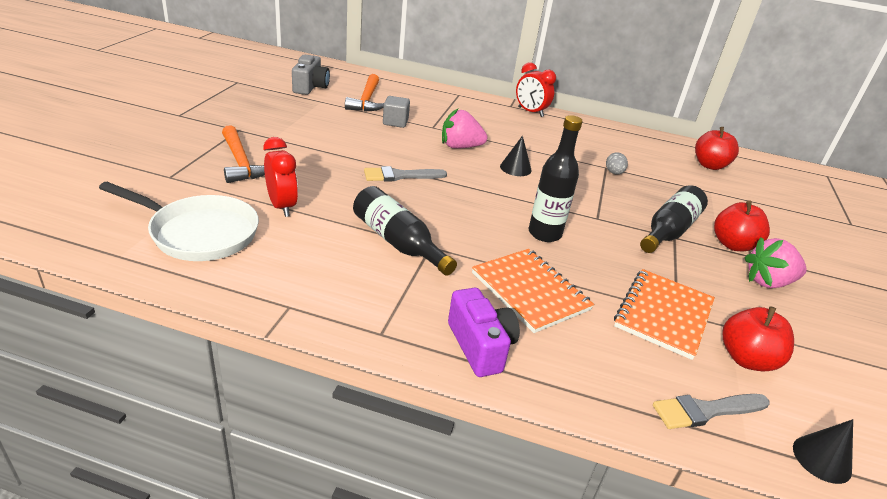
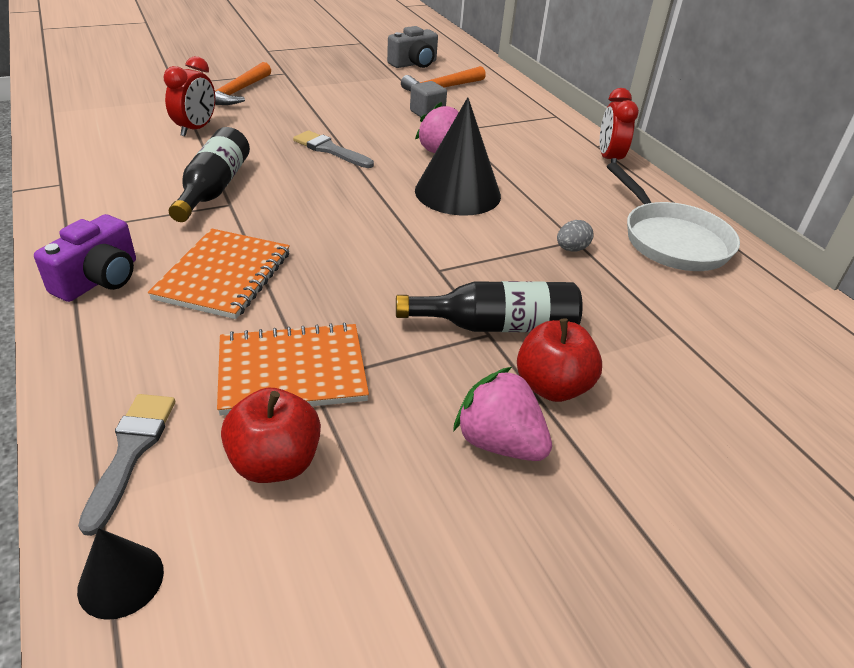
camera: 50 degrees right, 5 degrees up
white pan [99,182,259,261] -> white pan moved to [607,163,740,271]
black cone [500,136,532,176] -> black cone [415,97,501,216], size x2.08
black bottle [528,115,583,242] -> none
grey brush [653,394,769,429] -> grey brush turned 60 degrees clockwise [78,394,175,536]
red apple [695,127,739,170] -> none

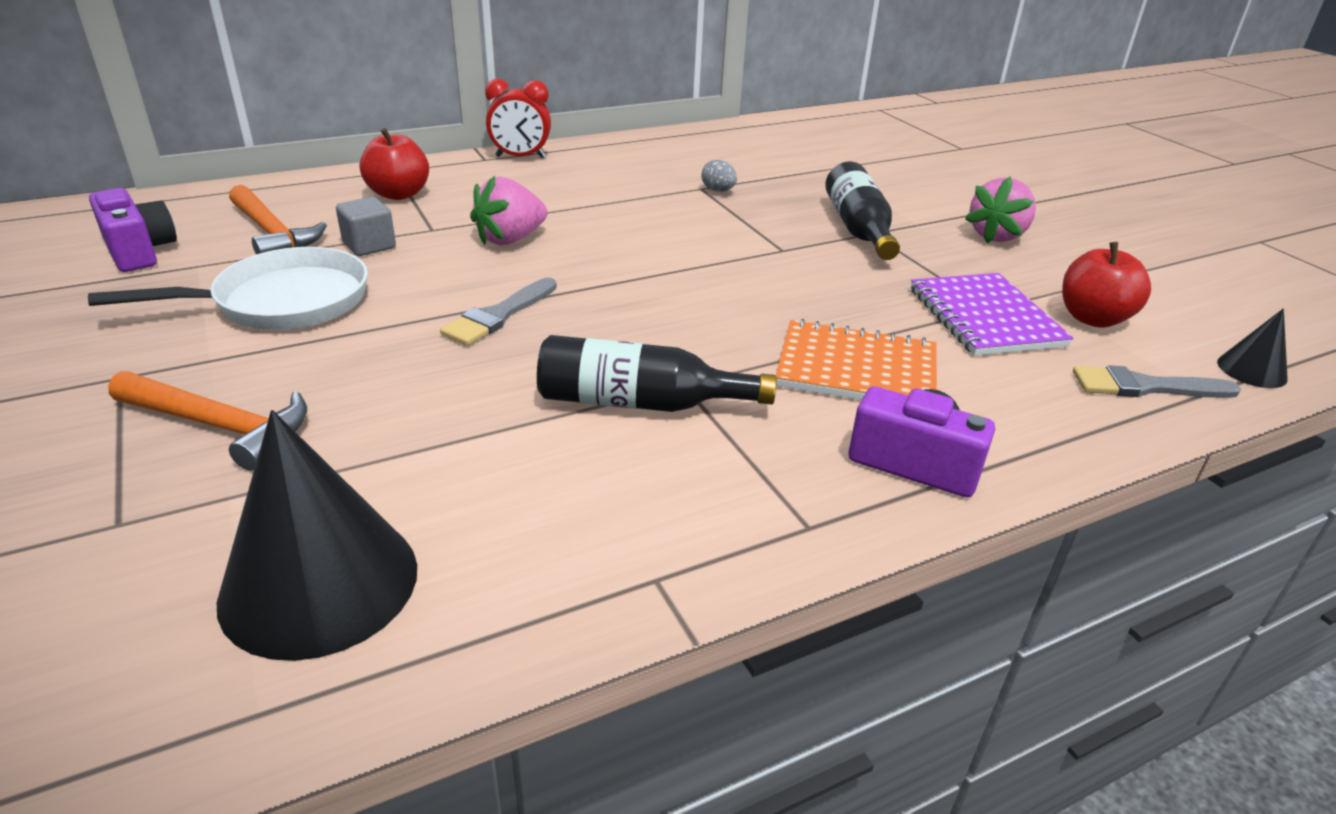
camera: 90 degrees left, 5 degrees down
red clock [164,56,215,137] -> none
orange notebook [217,322,369,416] -> purple notebook [911,273,1074,356]
grey camera [387,26,438,68] -> purple camera [89,188,177,272]
black cone [415,97,501,216] -> black cone moved to [217,410,417,661]
red apple [517,318,602,402] -> red apple moved to [360,128,429,200]
white pan [607,163,740,271] -> white pan moved to [88,247,368,330]

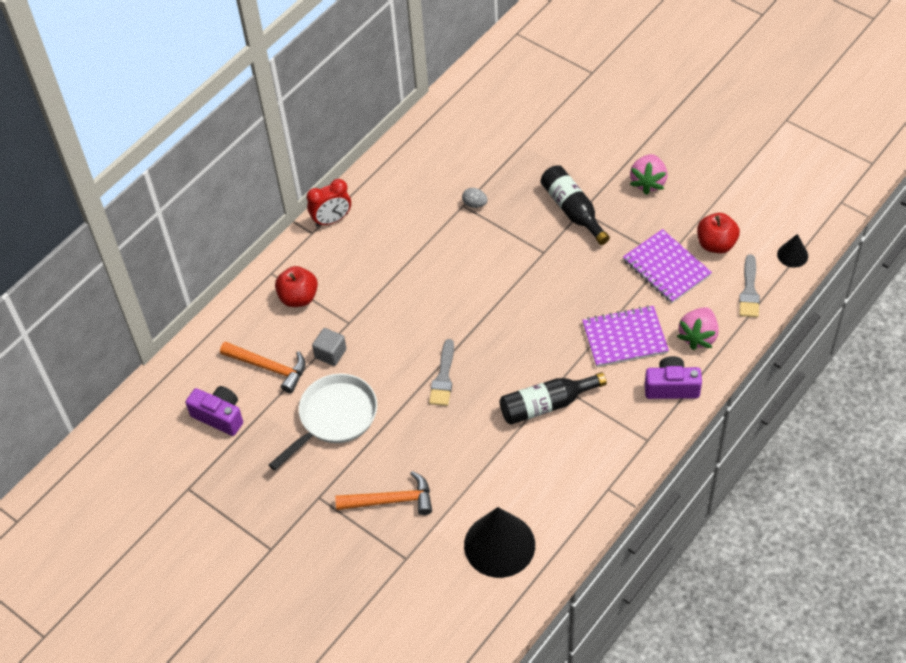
camera: 20 degrees left, 20 degrees up
pink strawberry [470,176,548,246] -> pink strawberry moved to [677,307,719,350]
orange notebook [776,319,937,400] -> purple notebook [582,305,669,367]
grey brush [1073,365,1241,398] -> grey brush turned 60 degrees counterclockwise [739,255,760,317]

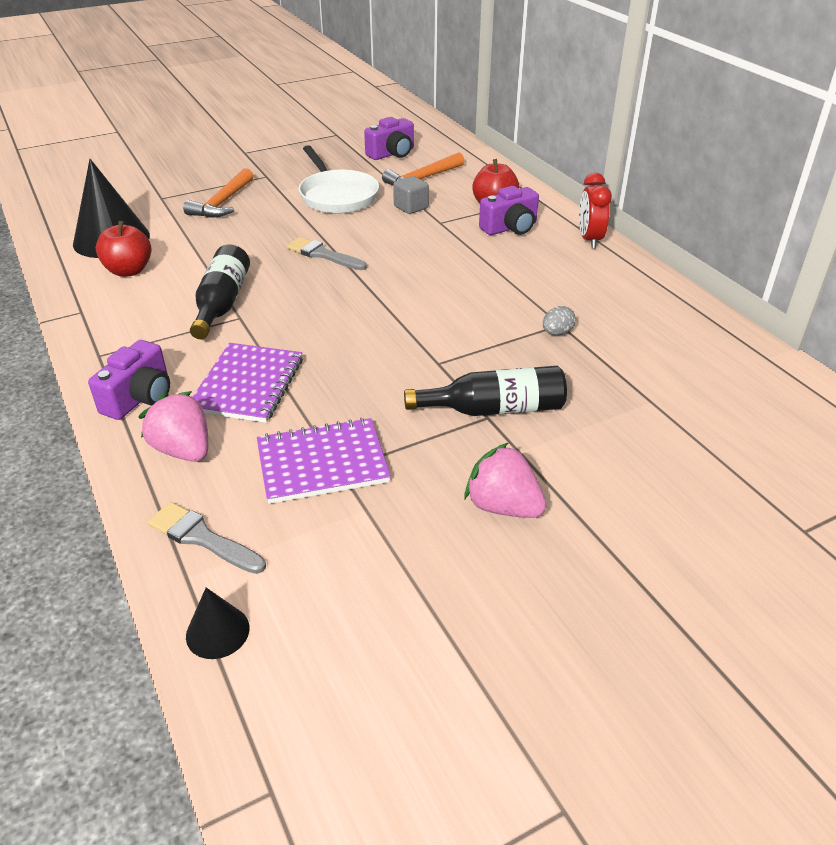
camera: 110 degrees right, 15 degrees down
red apple [697,213,740,253] -> red apple moved to [96,221,151,277]
none -> purple camera [479,186,539,235]

